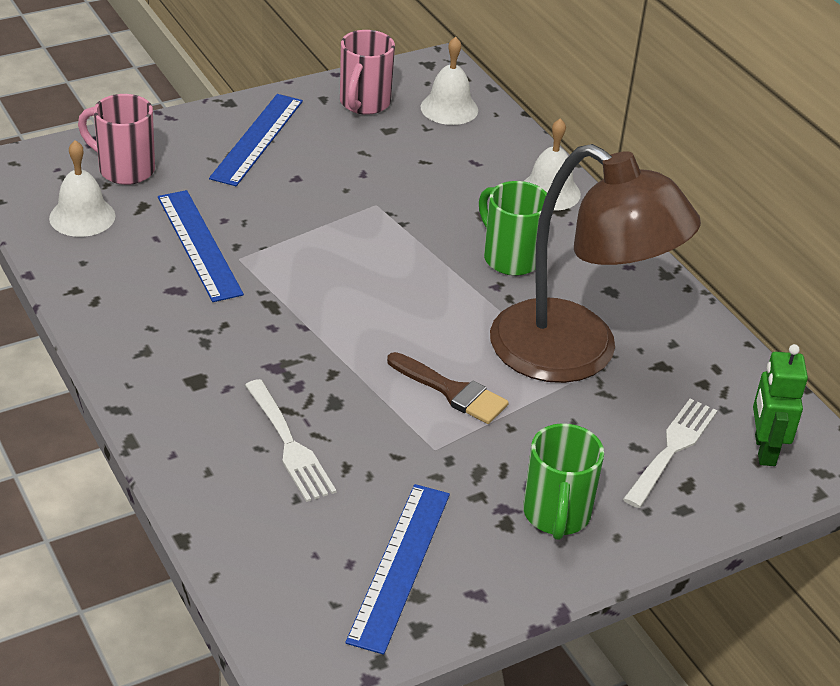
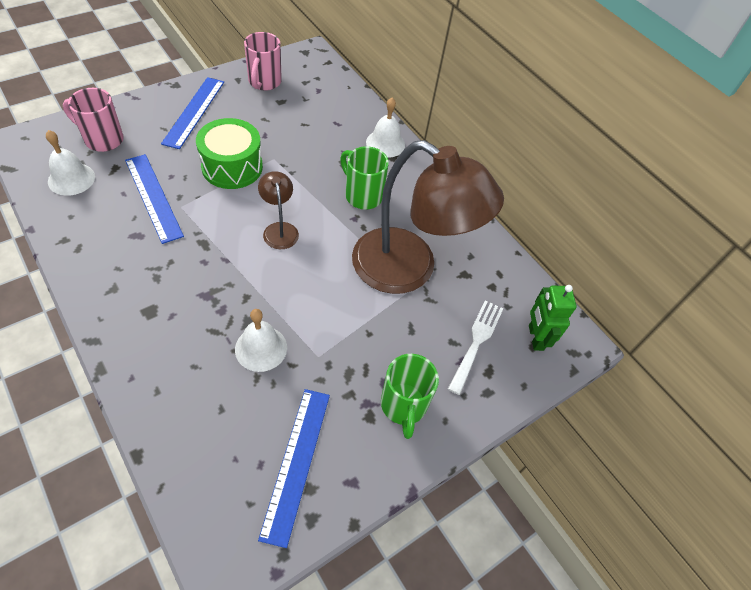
camera: 10 degrees left, 15 degrees up
white fork [245,379,336,502] -> none
brown brush [387,352,509,424] -> none
white bell [421,37,478,125] -> white bell moved to [235,309,287,372]
none -> green drum [196,118,263,189]
none -> brown lamp [258,171,299,249]

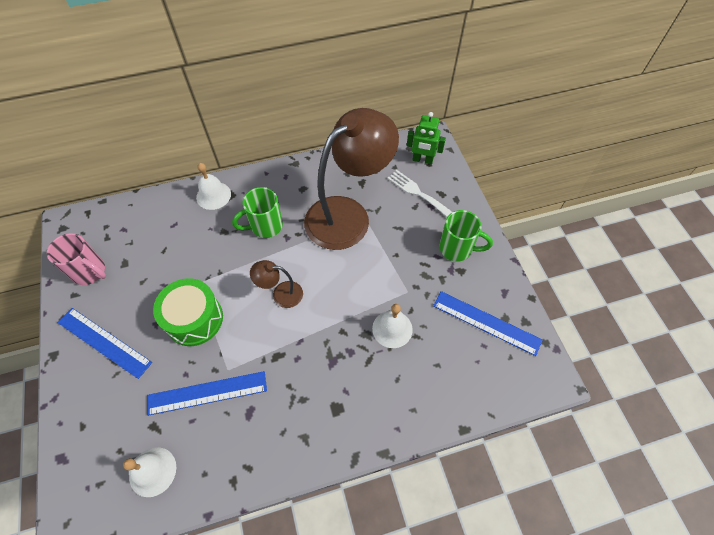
camera: 65 degrees left, 5 degrees up
pink mug [63,88,124,152] -> none

